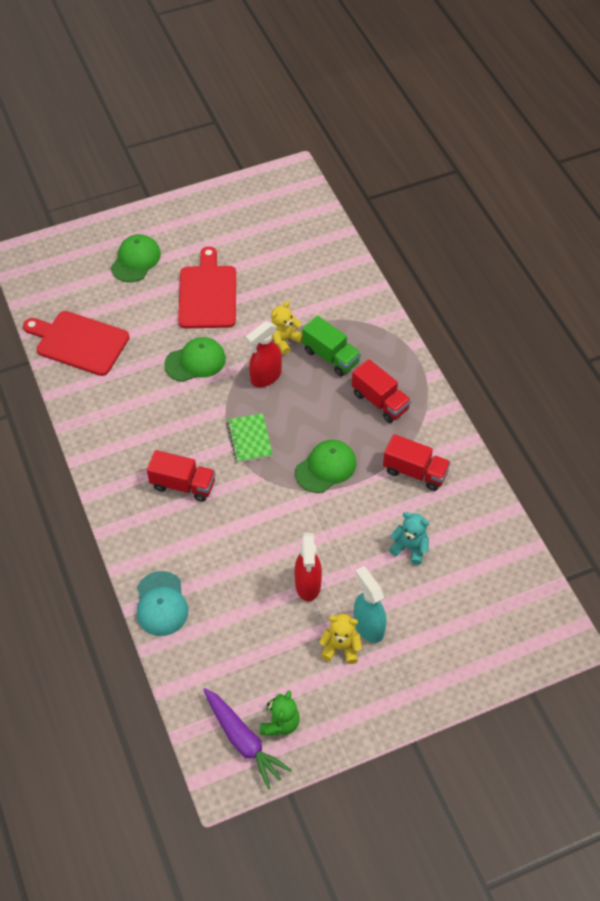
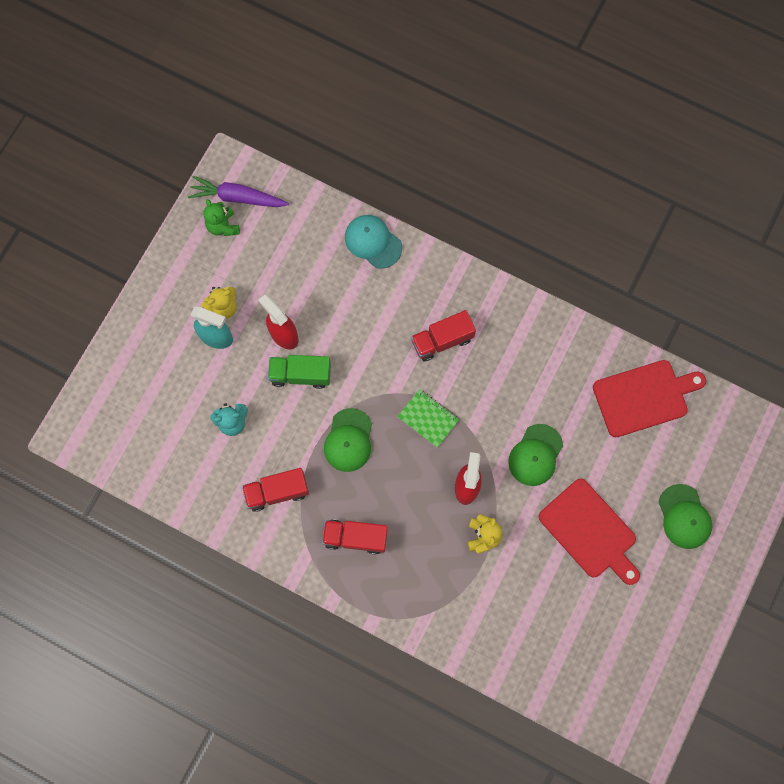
camera: 140 degrees right, 20 degrees up
green truck [302,316,361,377] -> green truck moved to [268,355,331,389]

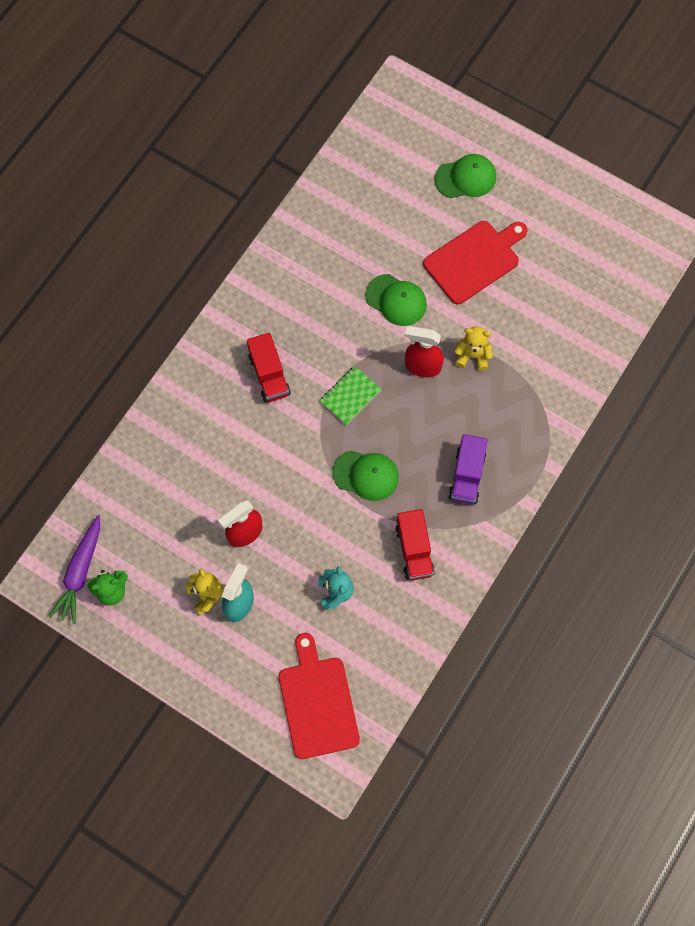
camera: 85 degrees left, 5 degrees down
green truck [268,355,331,389] -> none
red truck [322,520,388,554] -> purple truck [448,434,488,505]
turquoise cap [345,215,402,269] -> none
red cutting board [593,360,706,437] -> red cutting board moved to [279,633,360,759]

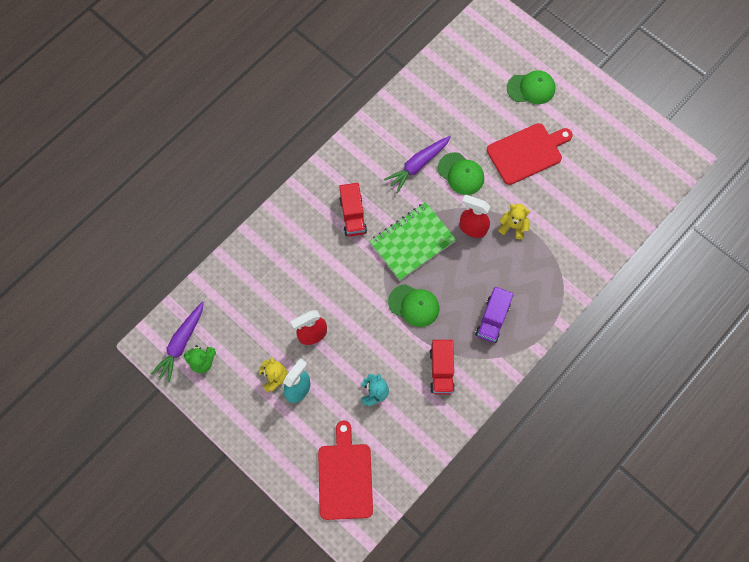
camera: 10 degrees right, 0 degrees up
green notebook [320,366,382,425] -> green notebook [370,202,457,281], size x1.74
none -> purple carrot [384,136,451,193]

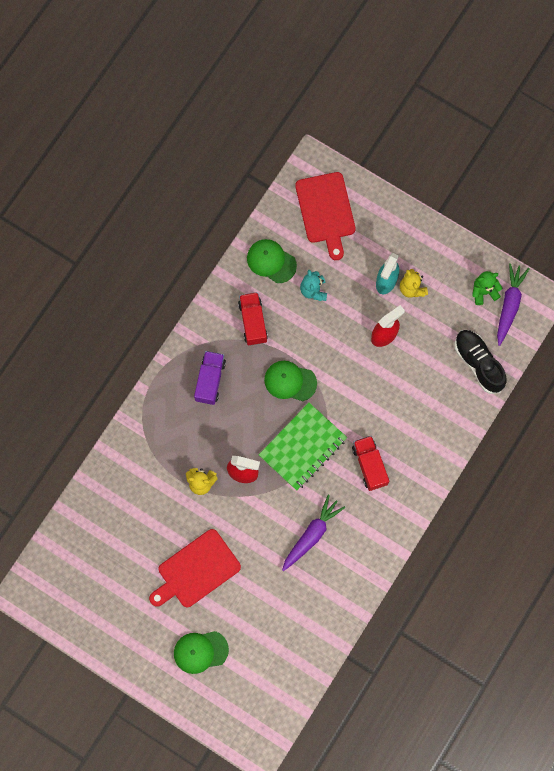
camera: 170 degrees right, 5 degrees up
green cap [438,152,484,195] -> green cap moved to [247,239,297,283]
none -> black shoe [455,330,506,394]

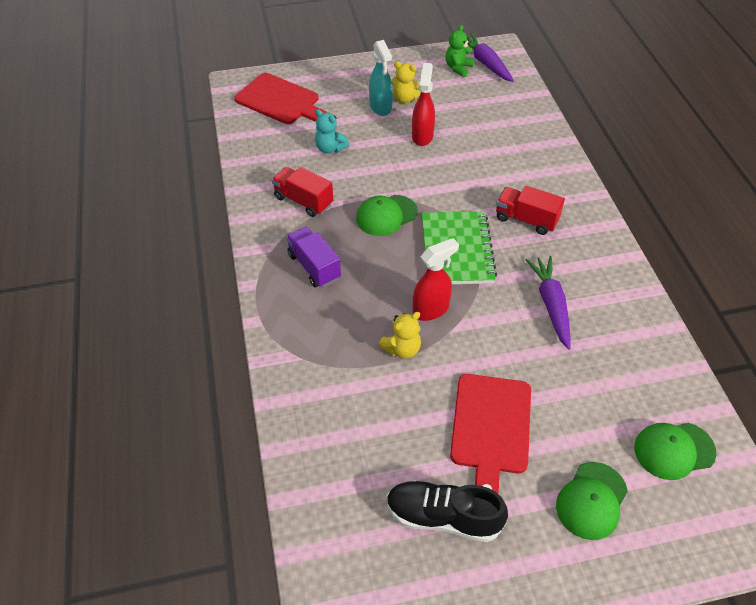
camera: 45 degrees left, 25 degrees down
green cap [247,239,297,283] -> green cap moved to [634,423,717,480]
black shoe [455,330,506,394] -> black shoe moved to [387,480,508,542]

